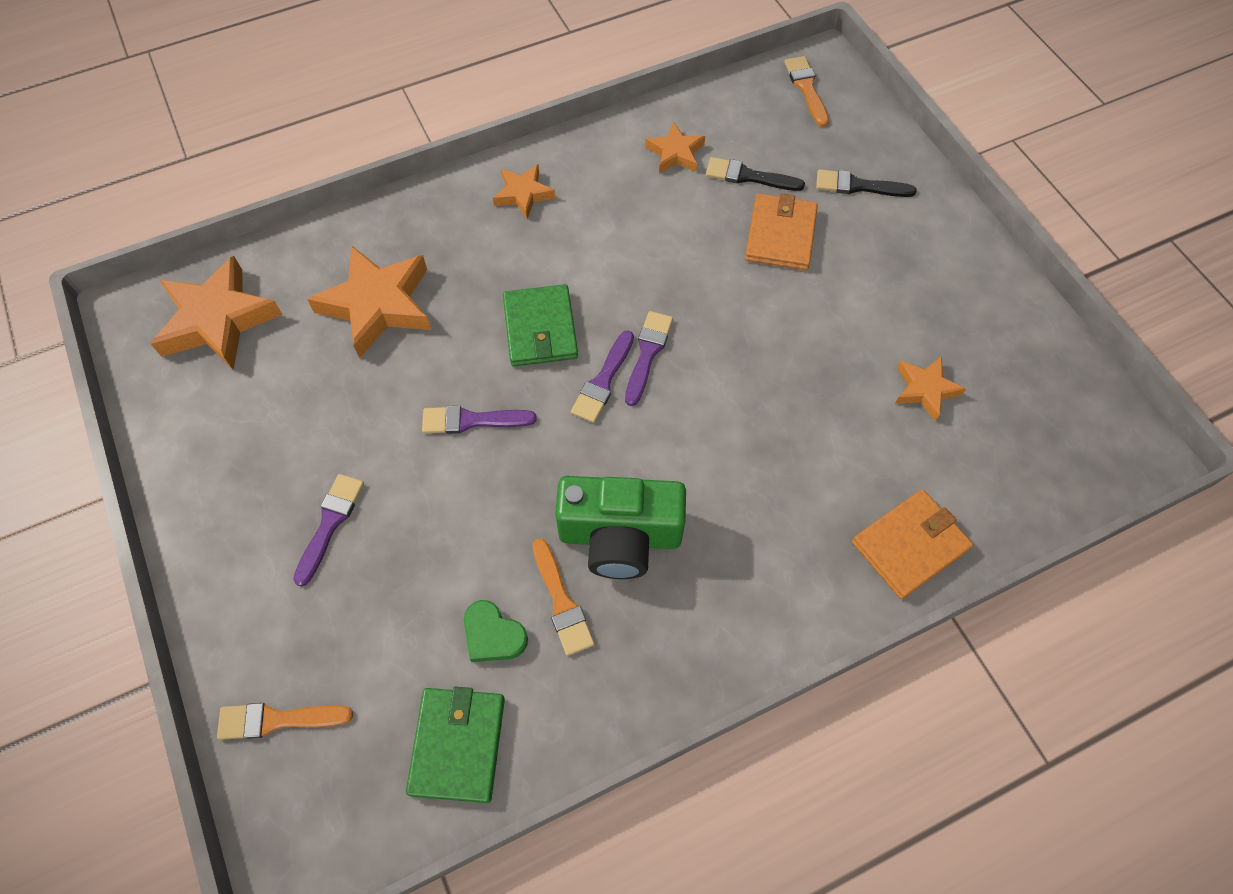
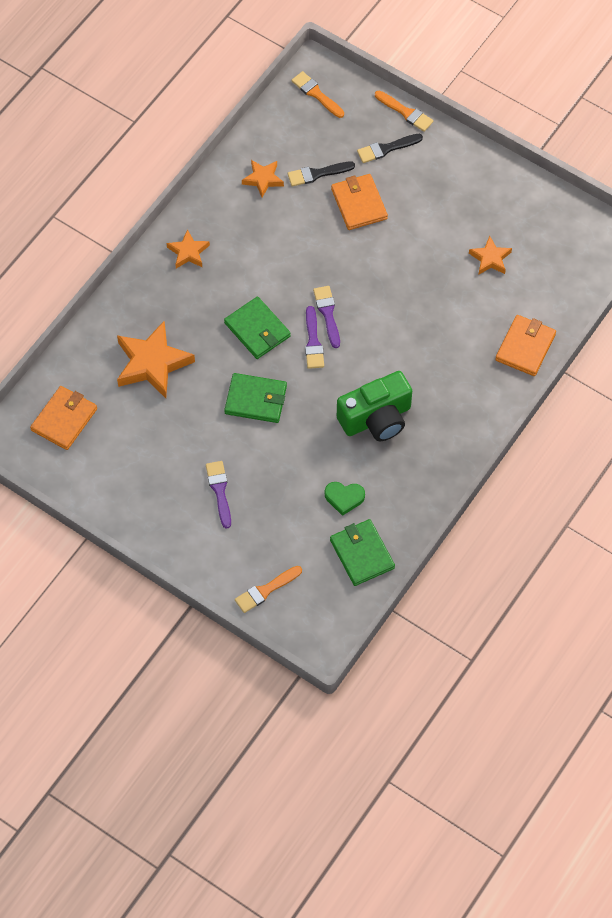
camera: 30 degrees left, 0 degrees up
orange star [151,255,282,370] -> orange wallet [30,386,97,450]
purple brush [422,405,536,434] -> green wallet [224,373,287,423]
orange brush [532,538,594,656] -> orange brush moved to [375,91,433,132]

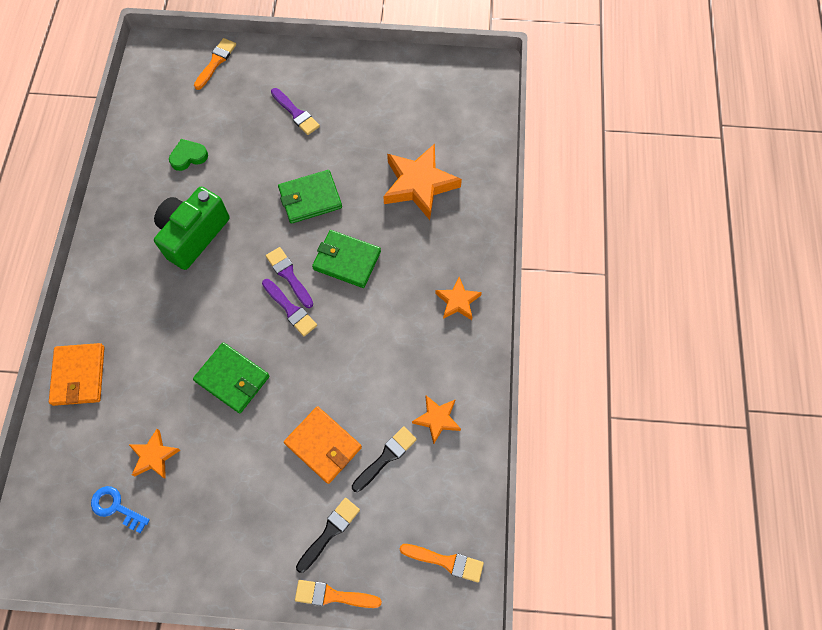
camera: 150 degrees right, 5 degrees up
orange wallet [30,386,97,450] -> none
green wallet [330,519,395,586] -> green wallet moved to [193,342,270,413]
none -> blue key [91,486,150,533]

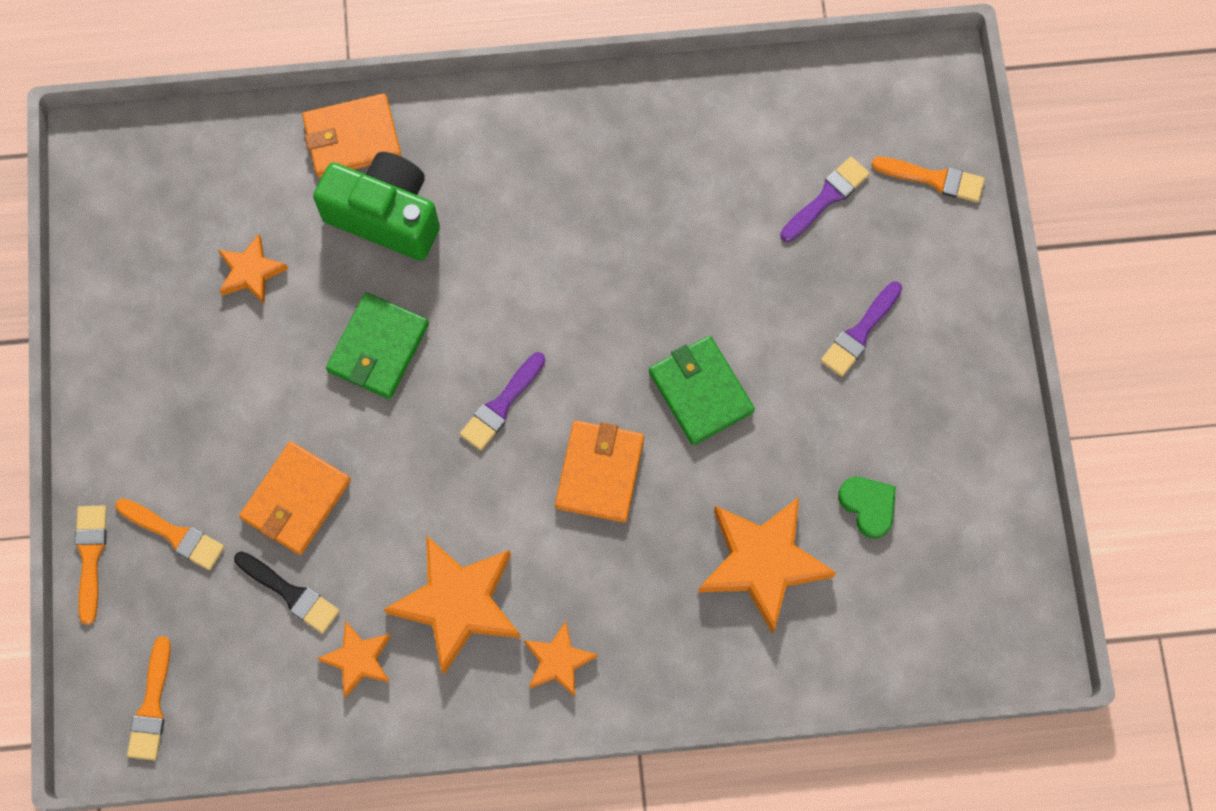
camera: 80 degrees right, 5 degrees up
blue key [91,486,150,533] -> none
green camera [154,186,230,270] -> green camera moved to [313,152,440,261]
green heart [169,139,208,171] -> green heart moved to [838,477,896,539]
purple brush [266,247,313,308] -> purple brush moved to [780,157,870,242]
black brush [296,498,360,573] -> orange brush [115,498,224,570]
green wallet [312,230,381,288] -> orange wallet [555,420,644,523]
none -> orange star [384,535,521,675]

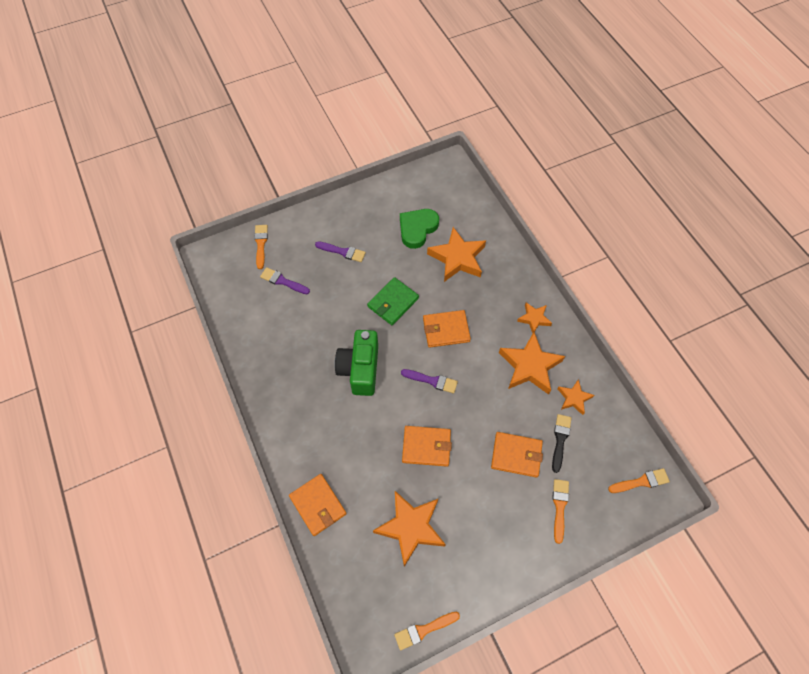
camera: 110 degrees left, 10 degrees down
orange brush [74,505,107,625] -> orange brush moved to [394,612,460,650]
orange star [218,234,288,305] -> orange star [373,491,446,567], size x1.84
green camera [313,152,440,261] -> green camera moved to [335,330,378,396]
green wallet [326,292,429,399] -> orange wallet [402,426,452,467]
green heart [838,477,896,539] -> green heart [400,209,439,249], size x1.64

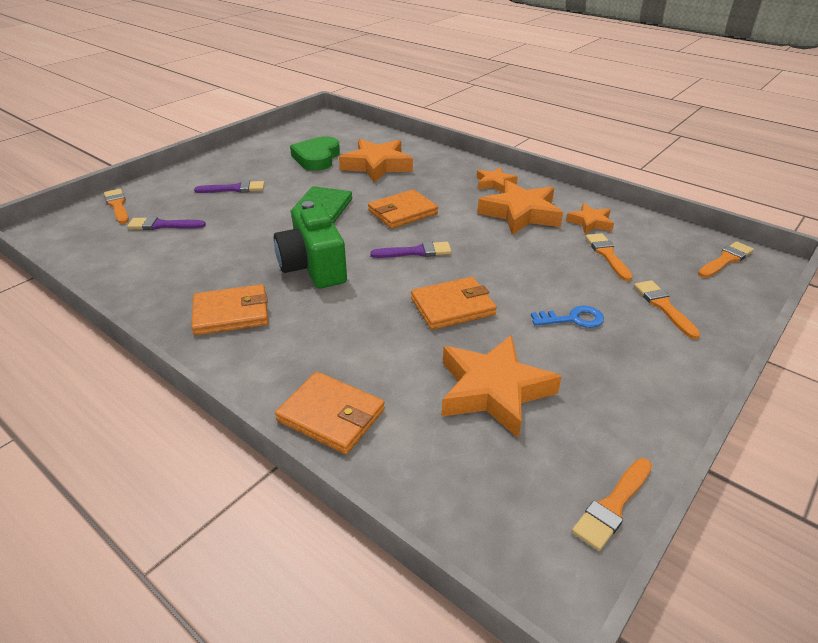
camera: 25 degrees left, 25 degrees down
orange wallet [491,432,543,478] -> orange wallet moved to [191,284,268,335]
black brush [552,414,572,473] -> orange brush [585,233,633,281]
none -> blue key [531,306,604,328]

